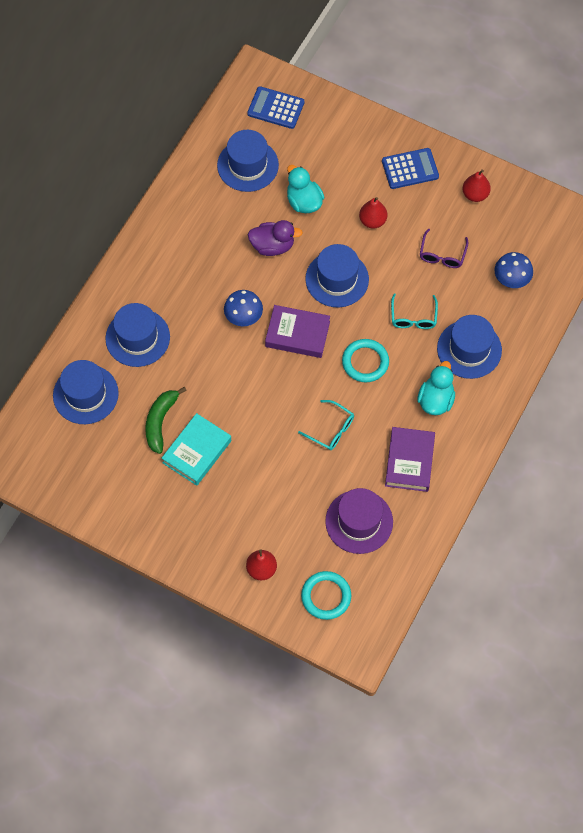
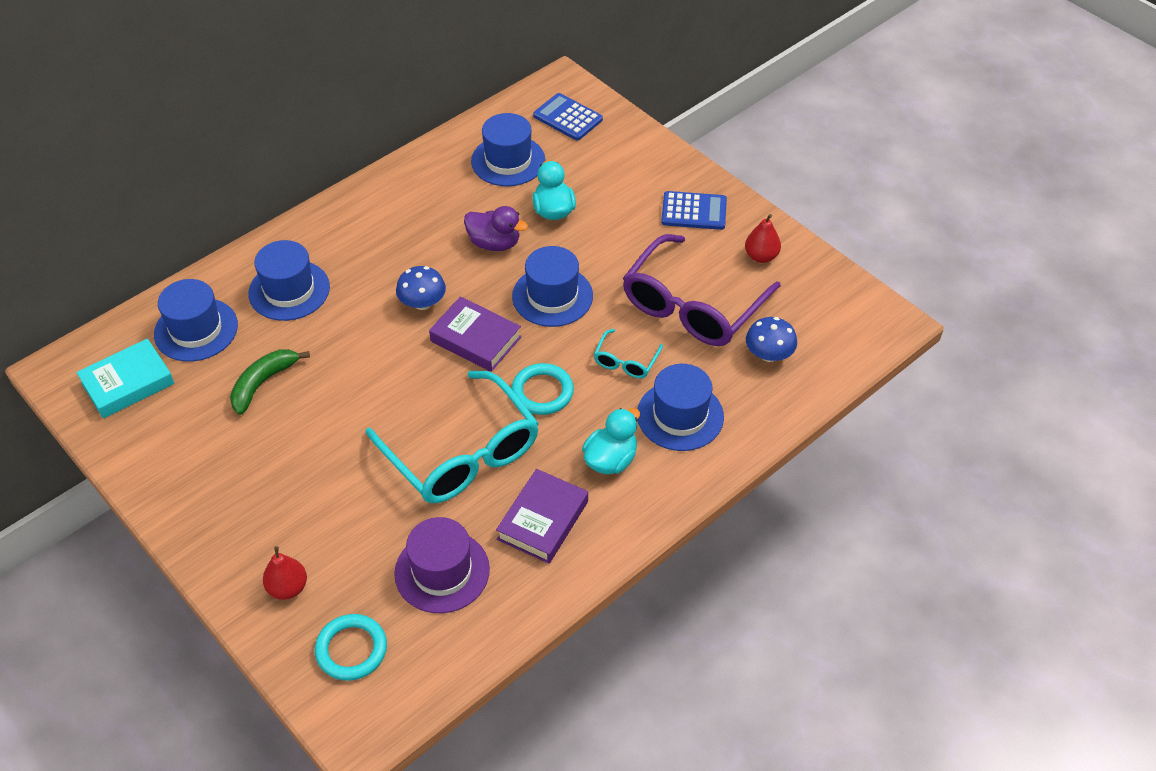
camera: 20 degrees right, 15 degrees down
turquoise book [162,413,231,486] -> turquoise book moved to [76,338,174,418]
turquoise glasses [298,400,354,450] -> turquoise glasses [366,371,539,503], size x2.26
red pear [359,197,387,229] -> none
purple glasses [420,229,468,268] -> purple glasses [623,234,781,346], size x2.26

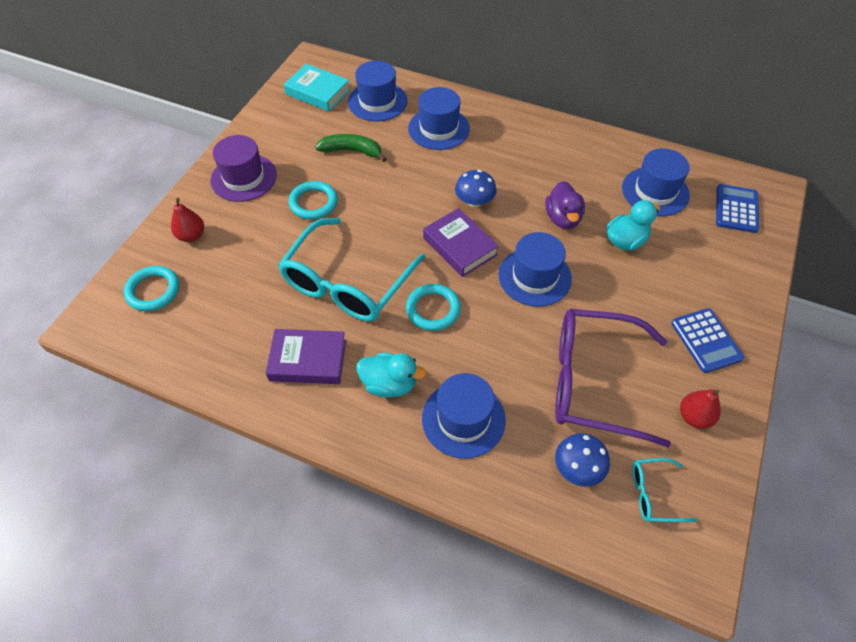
camera: 65 degrees right, 5 degrees up
purple hat [394,517,490,613] -> purple hat moved to [210,135,277,202]
purple book [429,296,521,372] -> purple book turned 45 degrees counterclockwise [423,208,499,277]
turquoise glasses [594,329,663,378] -> turquoise glasses moved to [632,458,697,522]
none -> turquoise ring [288,181,338,220]

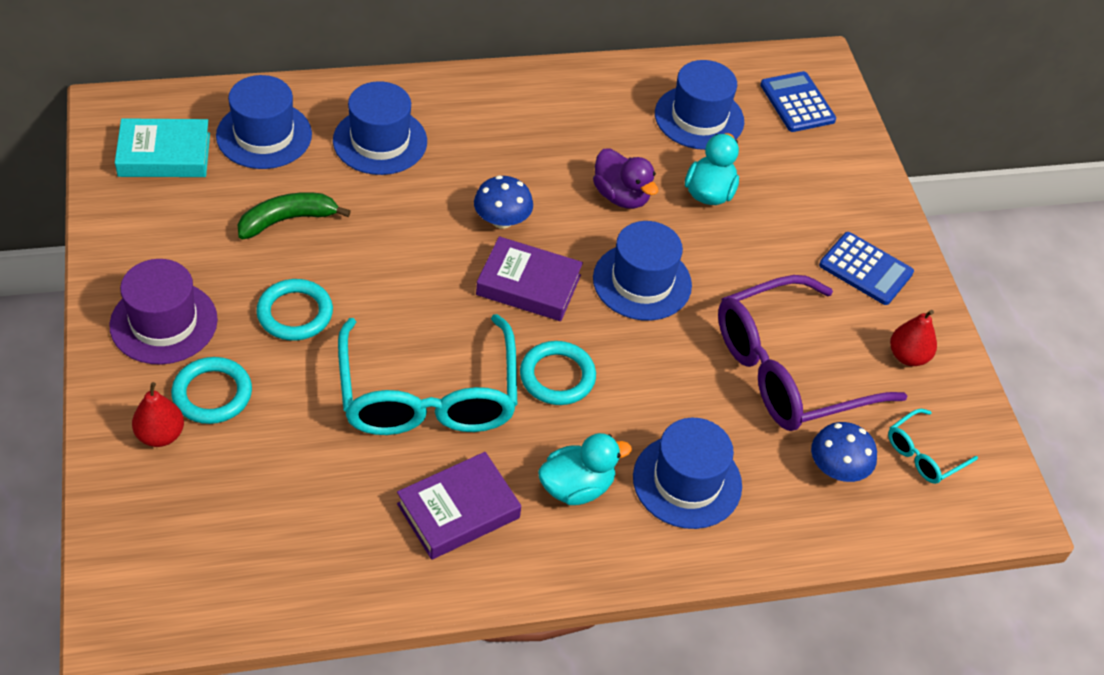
camera: 40 degrees left, 5 degrees down
turquoise ring [124,266,179,311] -> turquoise ring moved to [171,357,252,424]

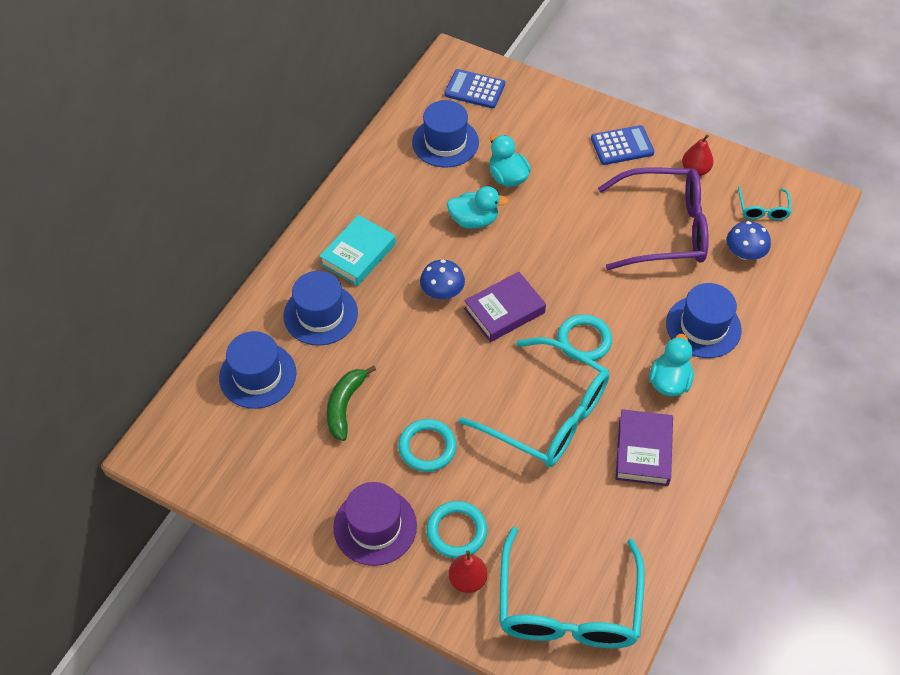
camera: 45 degrees left, 5 degrees up
turquoise book [115,118,210,177] -> turquoise book moved to [319,215,396,286]
purple duck [593,148,658,209] -> turquoise duck [447,186,509,229]
blue hat [593,221,692,321] -> none
purple glasses [718,275,907,431] -> purple glasses turned 105 degrees counterclockwise [598,167,709,270]
none -> turquoise glasses [499,527,645,648]

